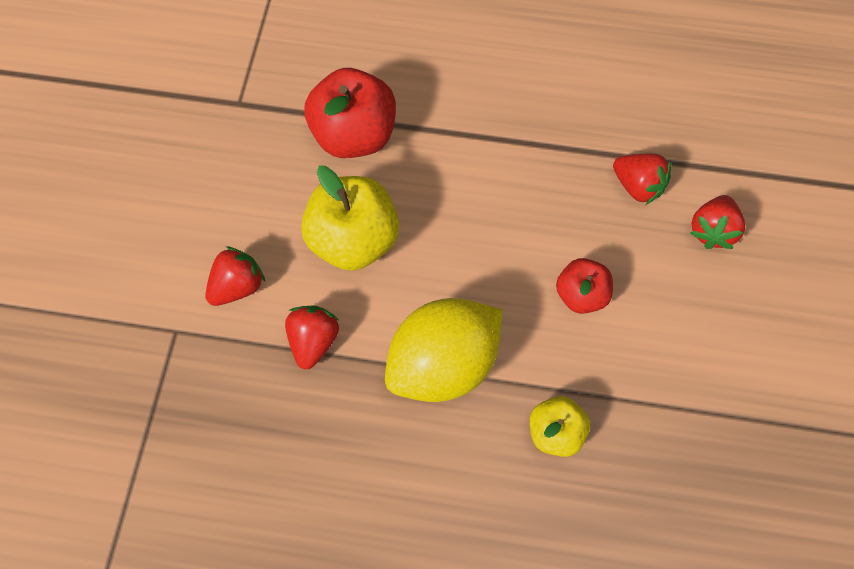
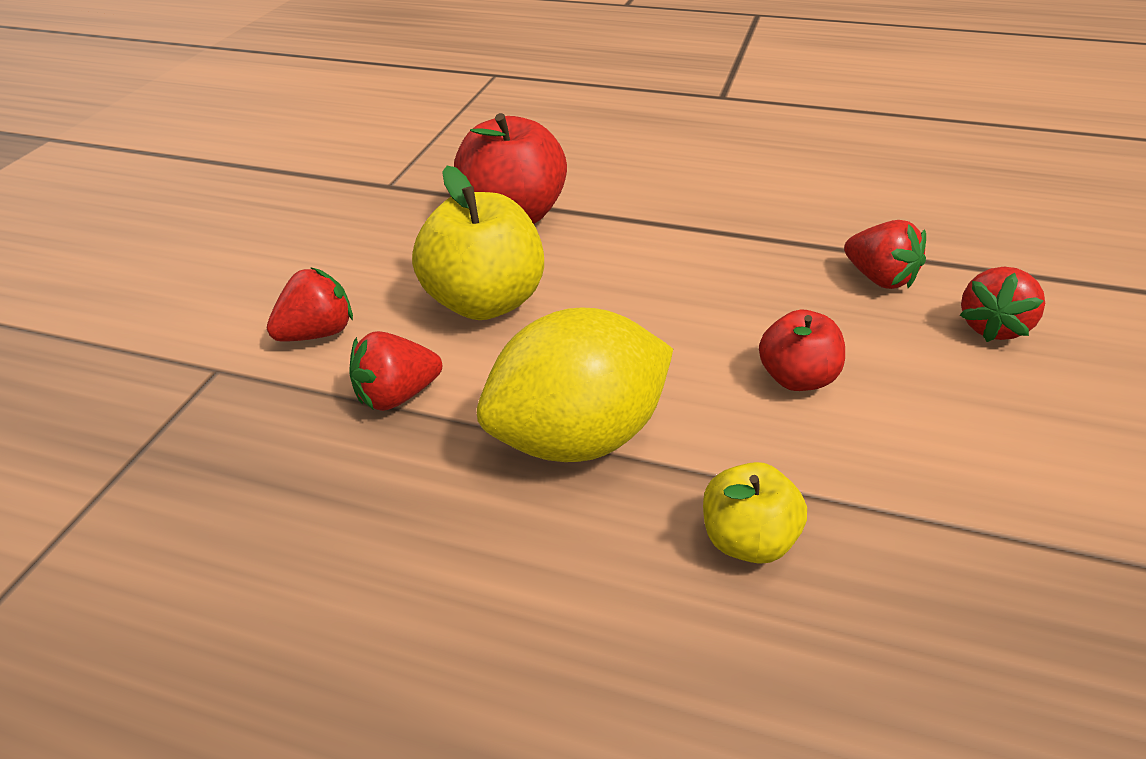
camera: 10 degrees right, 25 degrees down
red strawberry [285,306,339,370] -> red strawberry turned 135 degrees counterclockwise [349,331,442,411]

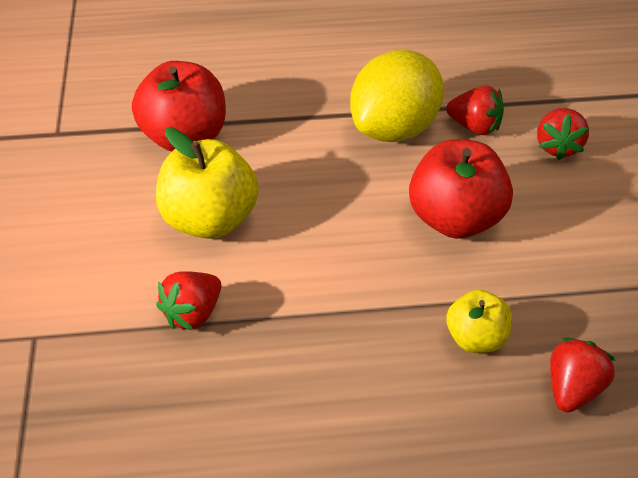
camera: 25 degrees left, 5 degrees up
red strawberry [267,267,353,342] -> red strawberry moved to [550,337,617,413]
yellow lemon [477,307,673,462] -> yellow lemon moved to [350,50,444,142]
red apple [759,310,845,391] -> red apple [409,139,513,239], size x1.73

